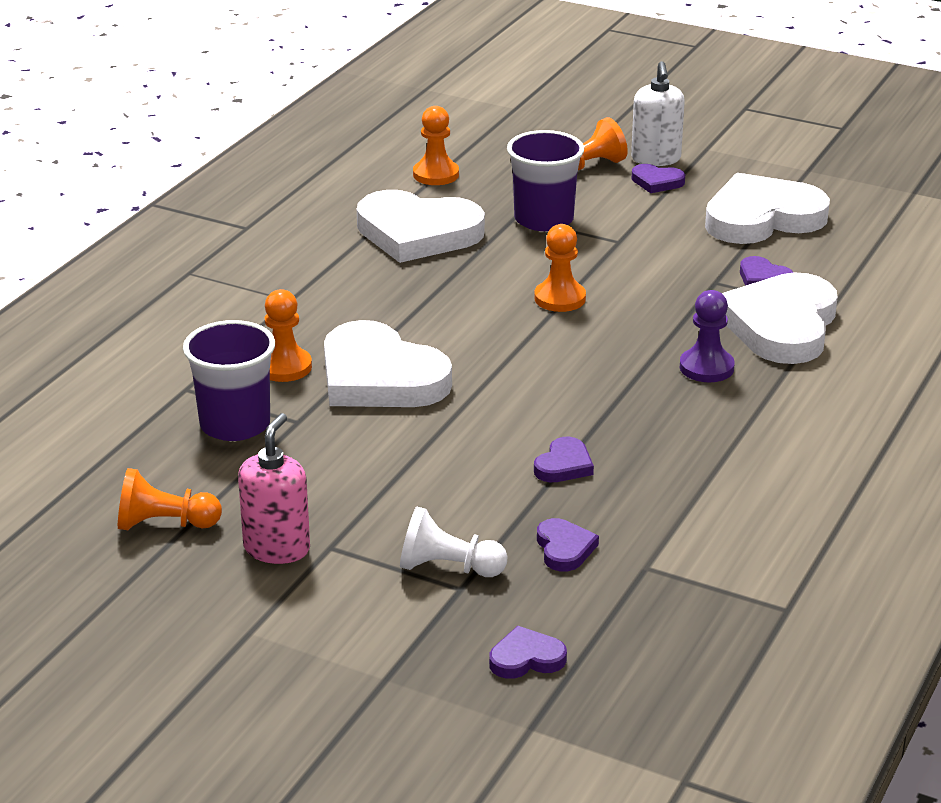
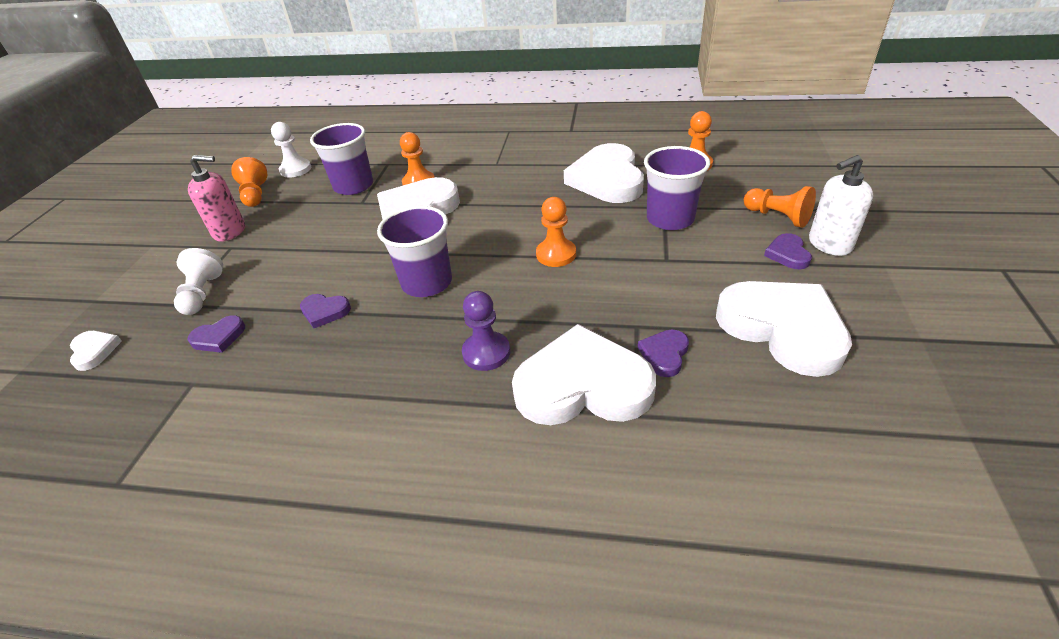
camera: 75 degrees right, 10 degrees up
purple heart [489,626,567,679] -> white heart [70,331,122,371]
none -> white pawn [271,122,311,178]
none -> purple cup [377,206,452,297]

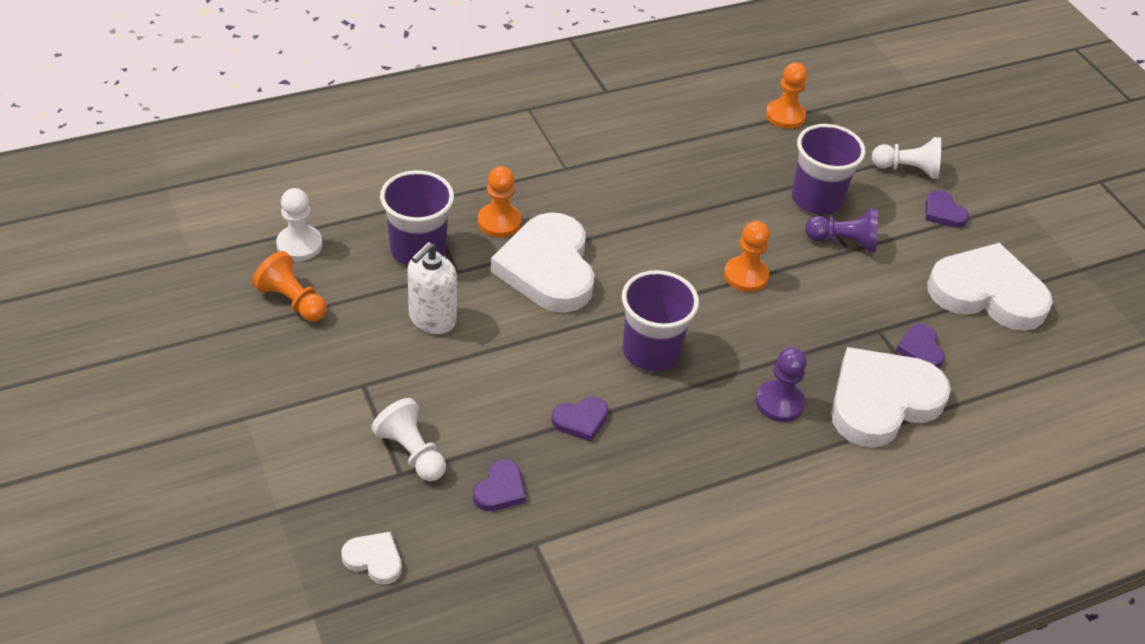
camera: 40 degrees left, 5 degrees up
pink soap dispenser [188,155,245,242] -> none
white heart [564,143,644,203] -> none
orange pawn [744,186,816,228] -> white pawn [872,137,941,179]
white soap dispenser [809,155,873,256] -> white soap dispenser moved to [408,242,457,334]
none -> purple pawn [805,209,878,252]

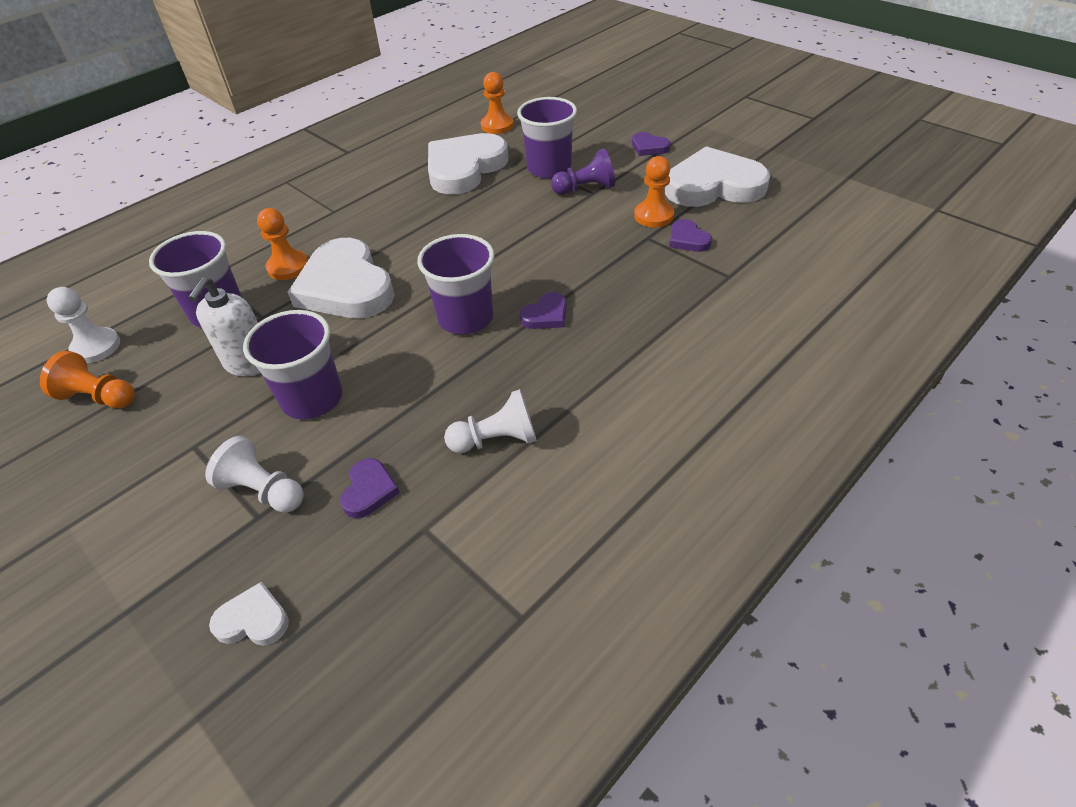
camera: 15 degrees left, 0 degrees up
purple heart [551,397,608,442] -> purple heart moved to [520,292,567,329]
orange pawn [724,221,770,292] -> orange pawn moved to [634,156,674,227]
purple pawn [756,347,807,422] -> none
white heart [831,347,951,447] -> white heart moved to [428,133,508,194]
white pawn [872,137,941,179] -> white pawn moved to [444,389,537,453]
none -> purple cup [243,310,342,420]

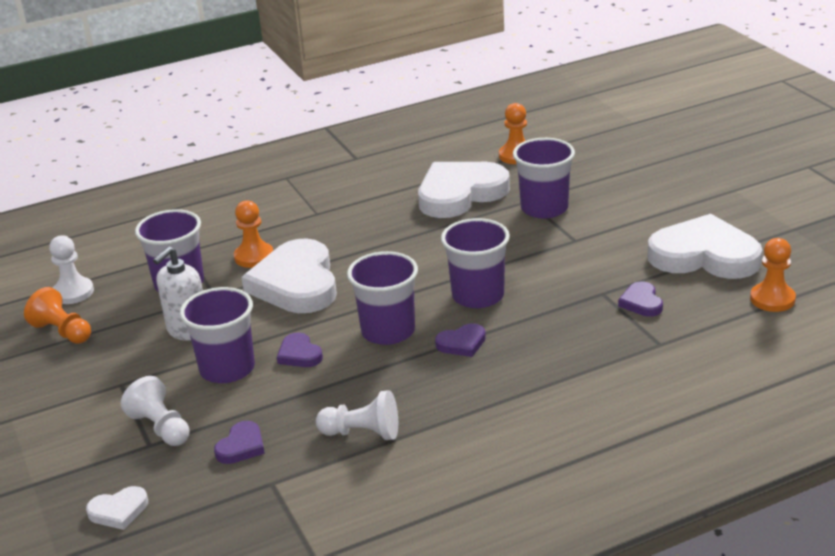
camera: 20 degrees right, 15 degrees down
white heart [209,582,289,646] -> white heart turned 135 degrees clockwise [86,486,148,530]
purple pawn [551,149,615,195] -> none
purple heart [632,132,671,156] -> purple heart moved to [277,333,323,367]
orange pawn [634,156,674,227] -> orange pawn moved to [750,238,796,312]
none -> purple cup [441,218,510,308]

